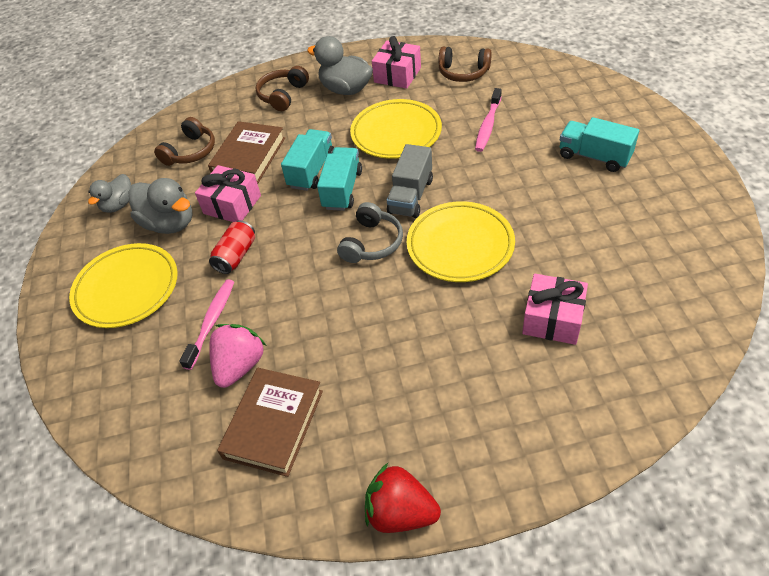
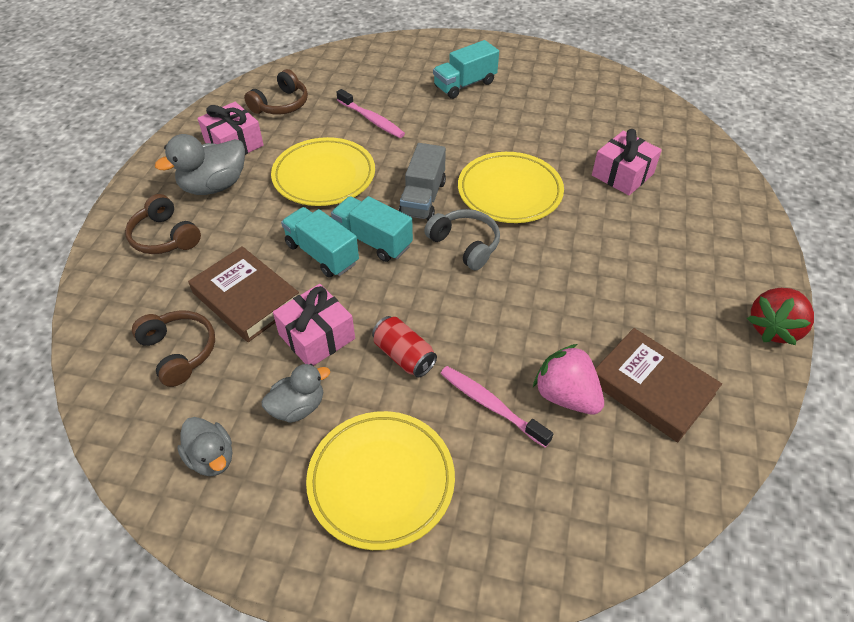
camera: 70 degrees left, 0 degrees up
grey duck [129,178,193,234] -> grey duck [262,364,330,423], size x0.64
grey truck [387,144,433,218] -> grey truck turned 60 degrees clockwise [399,143,446,220]

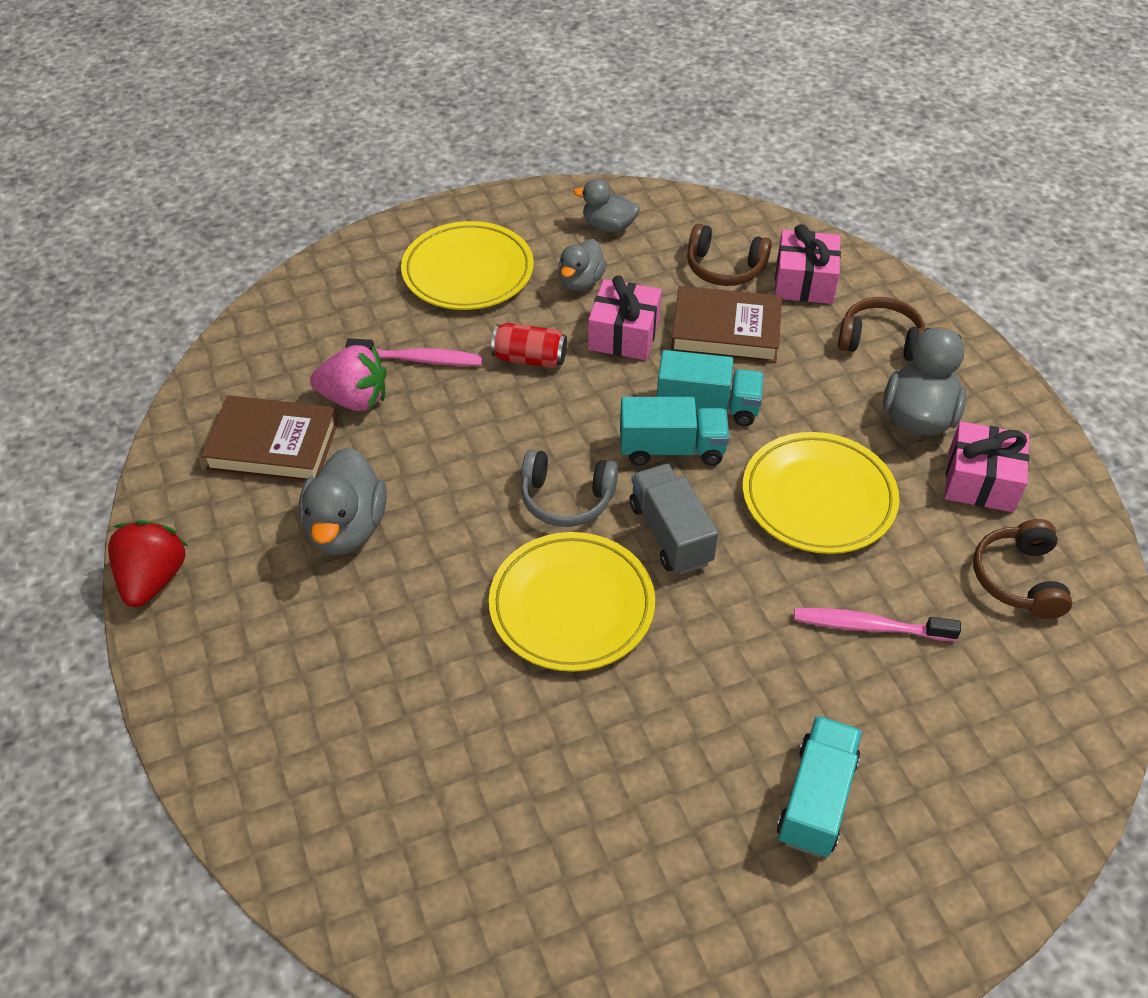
camera: 145 degrees right, 0 degrees up
pink gift [592,129,662,195] -> pink gift moved to [775,224,841,304]
none -> grey duck [299,447,387,555]

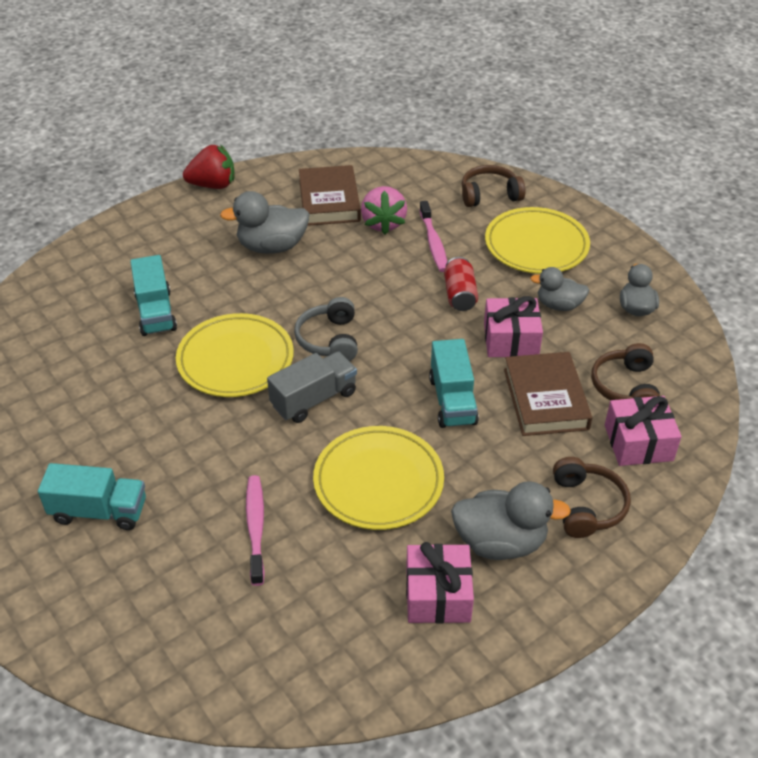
camera: 75 degrees right, 5 degrees down
turquoise truck [620,397,730,466] -> turquoise truck moved to [130,255,177,336]
brown headphones [973,519,1072,619] -> brown headphones moved to [462,165,526,207]

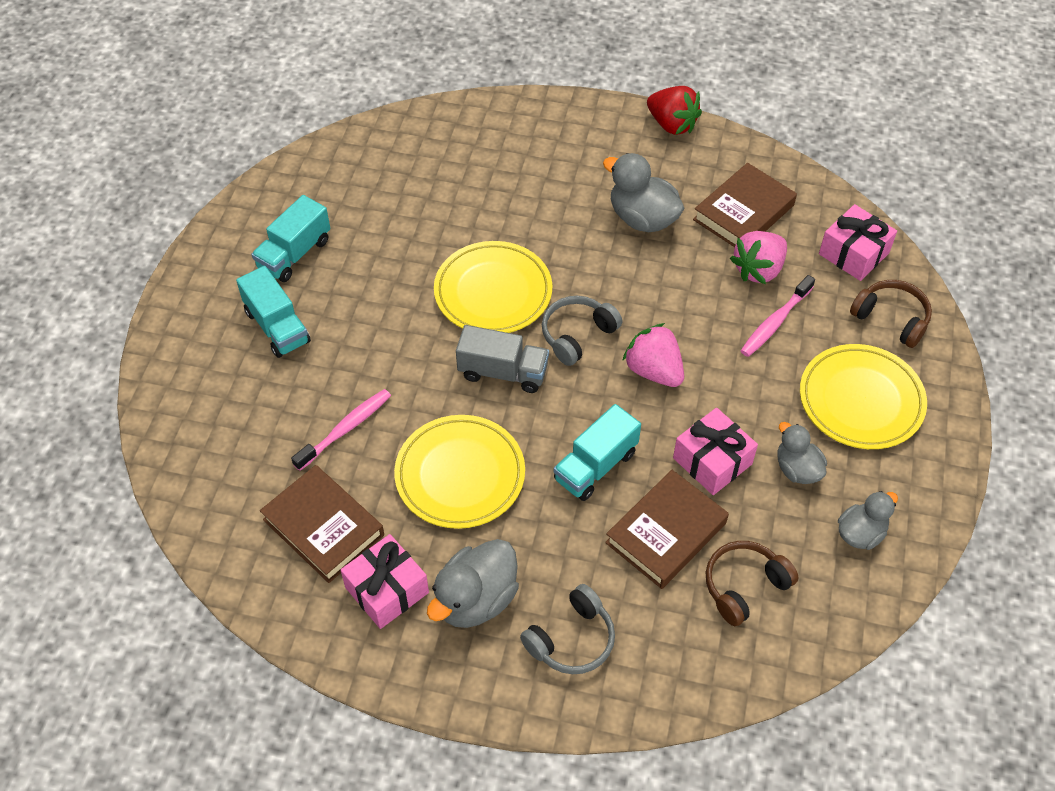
camera: 50 degrees right, 10 degrees up
turquoise truck [130,255,177,336] -> turquoise truck moved to [251,195,330,282]
red can [444,257,478,311] -> none
grey duck [451,481,571,560] -> grey duck turned 75 degrees clockwise [427,539,519,628]
brown headphones [553,457,631,538] -> grey headphones [520,584,615,674]
pink gift [605,396,682,466] -> pink gift moved to [819,204,897,281]
none -> brown book [260,465,384,583]
none -> pink strawberry [622,323,684,387]

